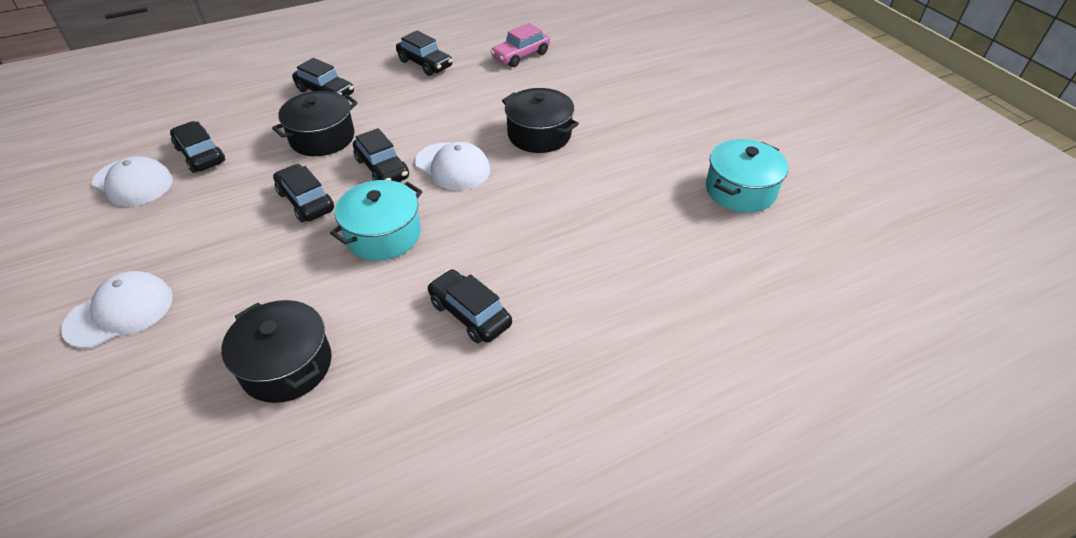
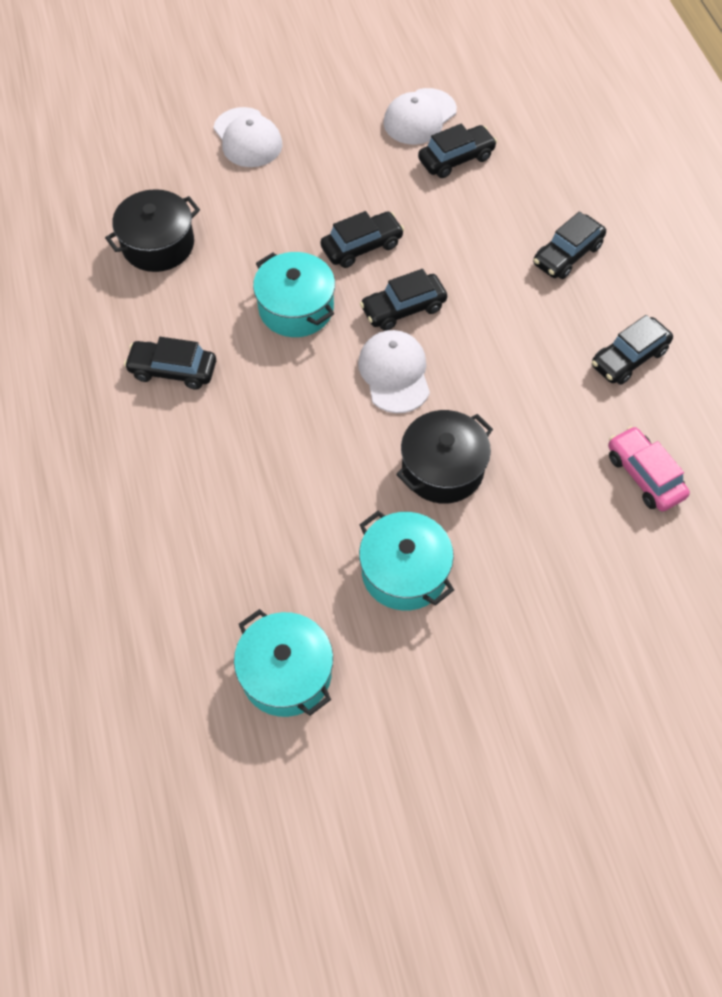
camera: 100 degrees right, 15 degrees up
black pot [272,91,358,156] -> none
white cap [415,142,490,190] -> white cap turned 120 degrees clockwise [358,330,430,413]
black car [427,269,512,343] -> black car turned 135 degrees counterclockwise [124,337,216,390]
none -> turquoise pot [359,511,454,611]

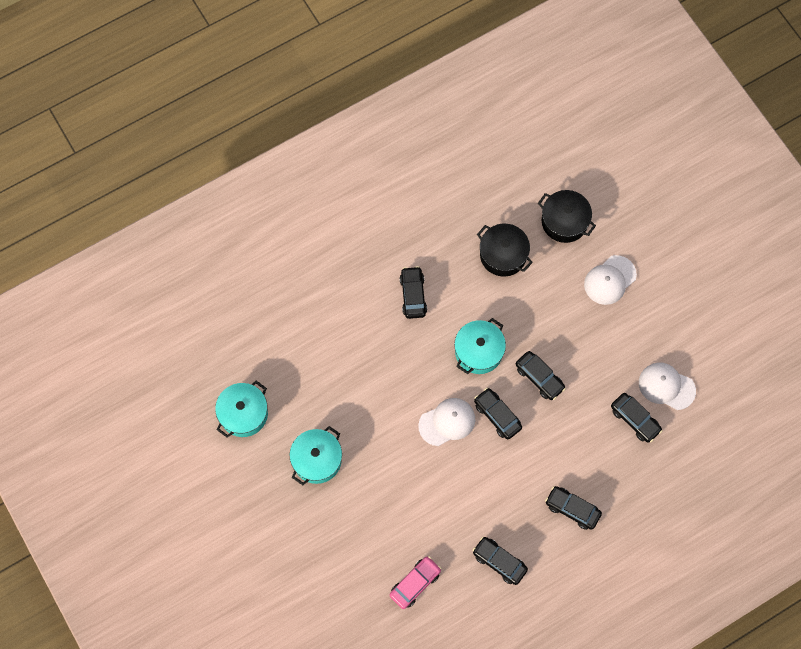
camera: 75 degrees right, 10 degrees up
black pot [396,410,493,504] -> black pot moved to [538,190,596,243]

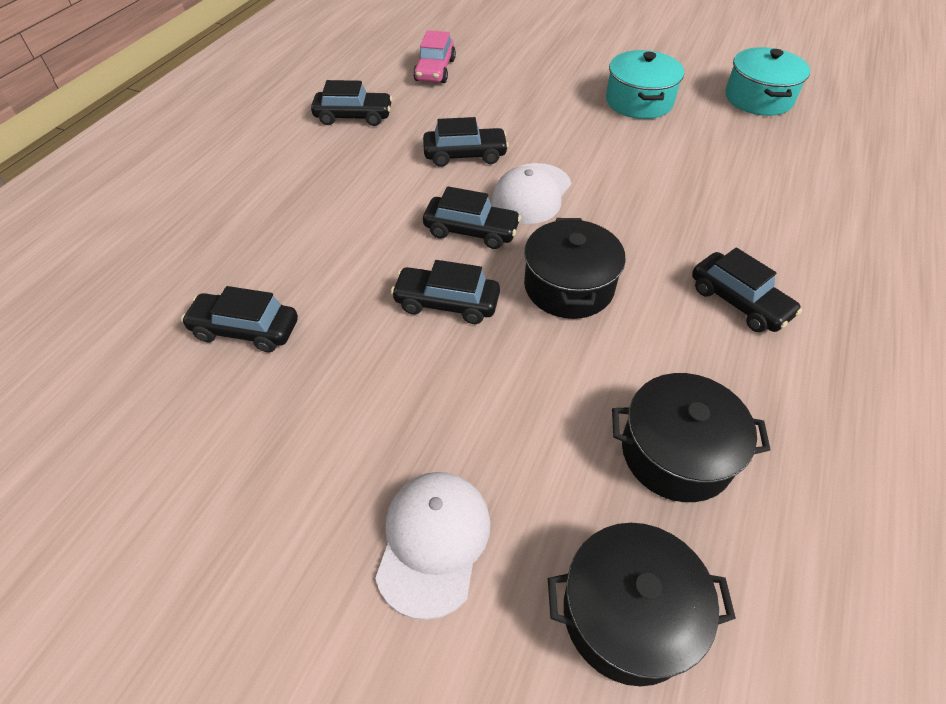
camera: 145 degrees right, 20 degrees down
turquoise pot [454,318,506,374] -> black pot [524,218,626,319]
black car [545,486,602,530] -> black car moved to [423,117,509,167]
white cap [639,362,696,410] -> none

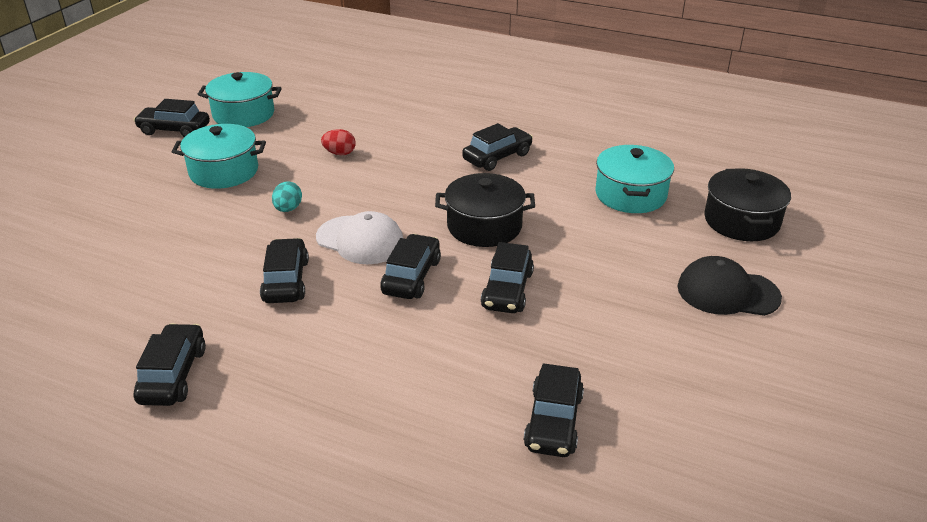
camera: 90 degrees left, 15 degrees down
white cap [375,472,491,620] -> black cap [678,256,782,316]
pink car [413,30,456,83] -> none
black pot [612,373,771,502] -> turquoise pot [595,145,674,213]
none -> black car [133,99,210,137]
none -> turquoise egg [272,181,302,212]
none -> red egg [321,129,356,155]

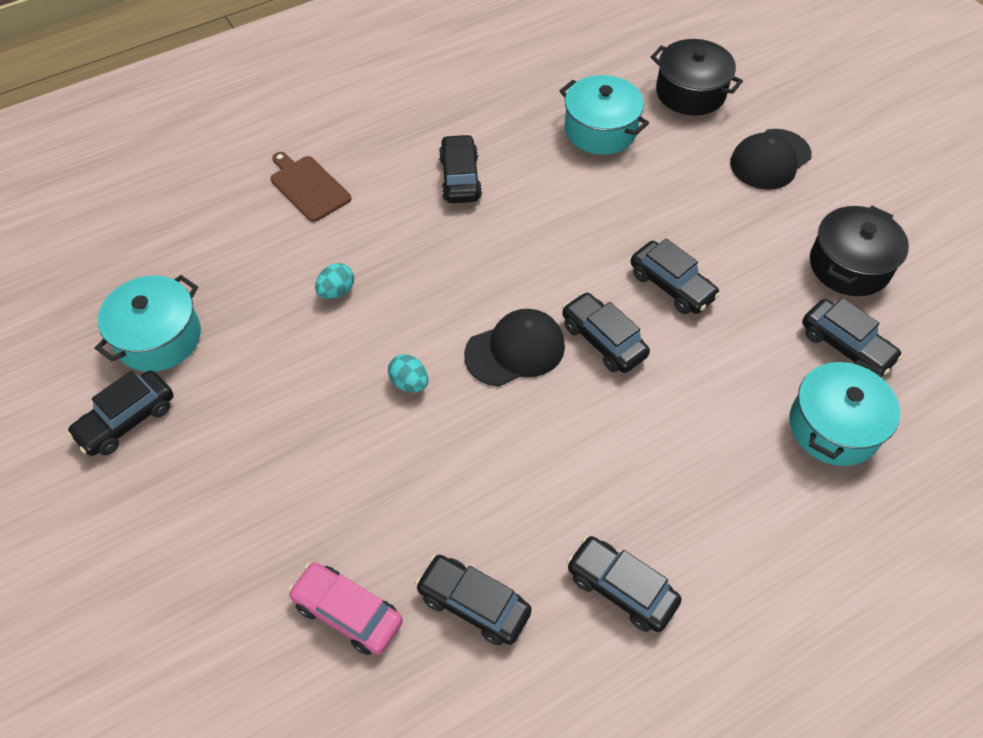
camera: 55 degrees left, 20 degrees up
turquoise pot [172,124,266,189] -> turquoise pot moved to [789,360,900,466]
black car [260,238,309,303] -> black car moved to [415,555,532,646]
white cap [316,211,403,264] -> black cap [464,309,565,386]
red egg [321,129,356,155] -> turquoise egg [315,263,354,299]
black pot [435,173,535,247] -> black pot moved to [810,206,909,296]
none -> brown cutting board [270,152,351,222]
none -> pink car [288,562,403,655]

